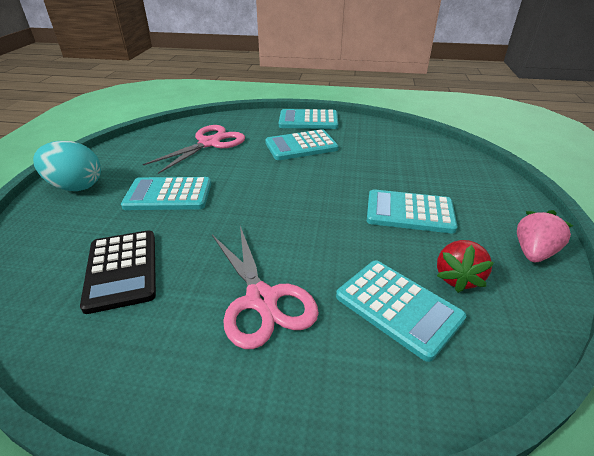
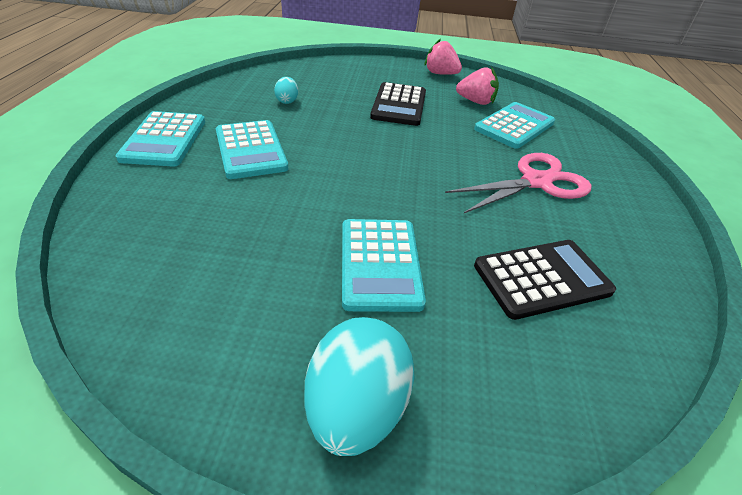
camera: 95 degrees left, 5 degrees up
pink scissors [143,125,245,174] -> none
turquoise calculator [367,189,457,233] -> black calculator [370,82,426,126]
red strawberry [437,240,494,293] -> pink strawberry [456,67,499,105]
none -> turquoise egg [274,77,298,104]

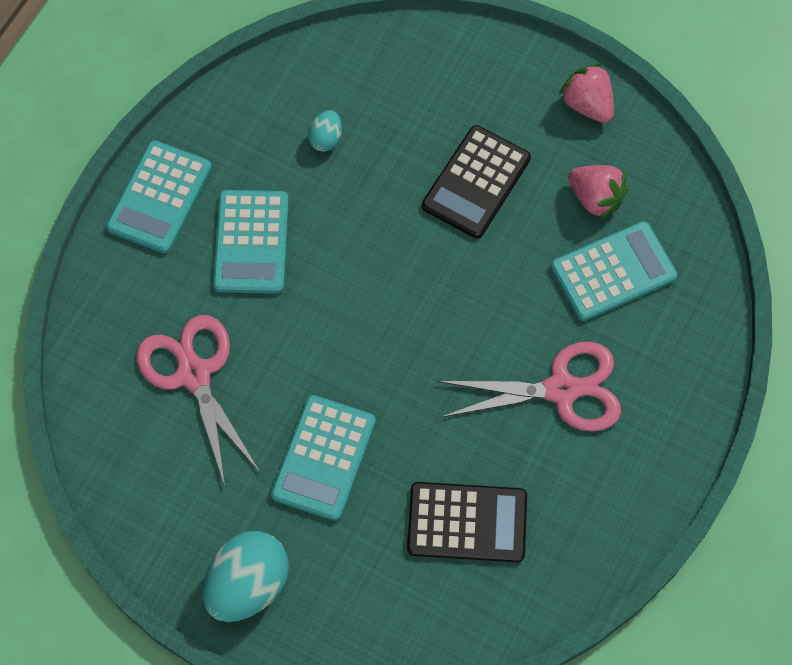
camera: 25 degrees right, 25 degrees up
none -> pink scissors [137,315,260,485]

